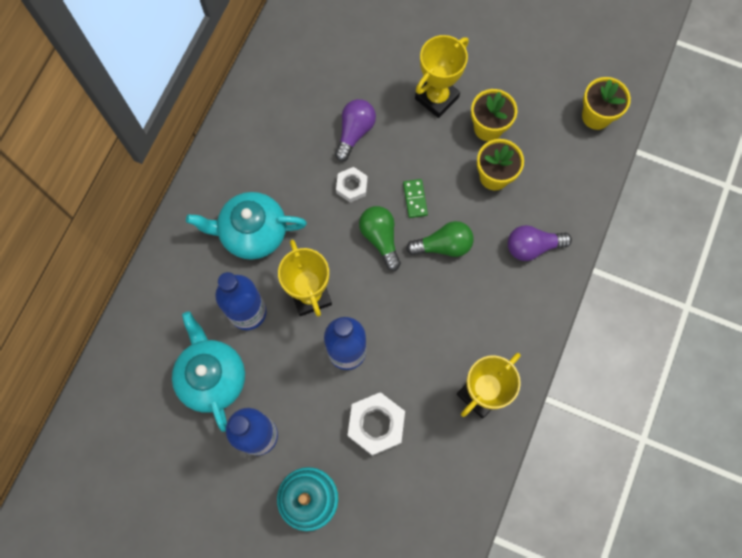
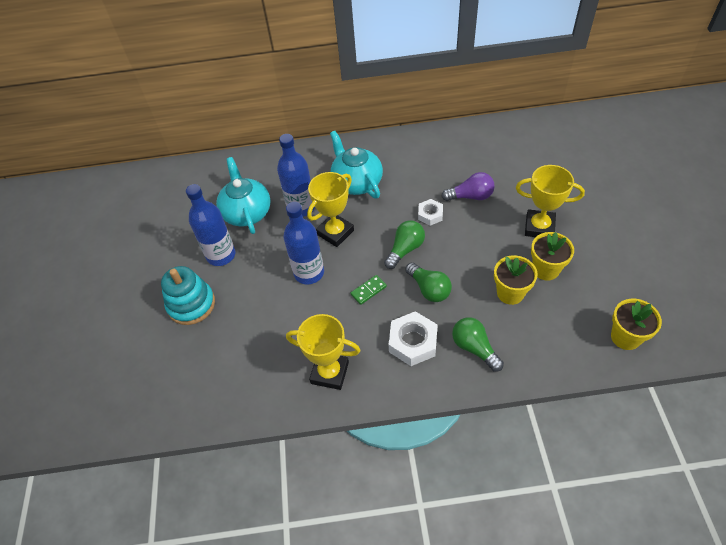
camera: 65 degrees right, 20 degrees down
turquoise teapot [172,311,245,432] -> turquoise teapot turned 60 degrees counterclockwise [216,157,271,234]
white nut [348,392,405,456] -> white nut moved to [388,311,438,366]
green domino [403,179,428,218] -> green domino moved to [350,275,387,305]
purple light bulb [508,225,572,261] -> green light bulb [452,317,504,372]

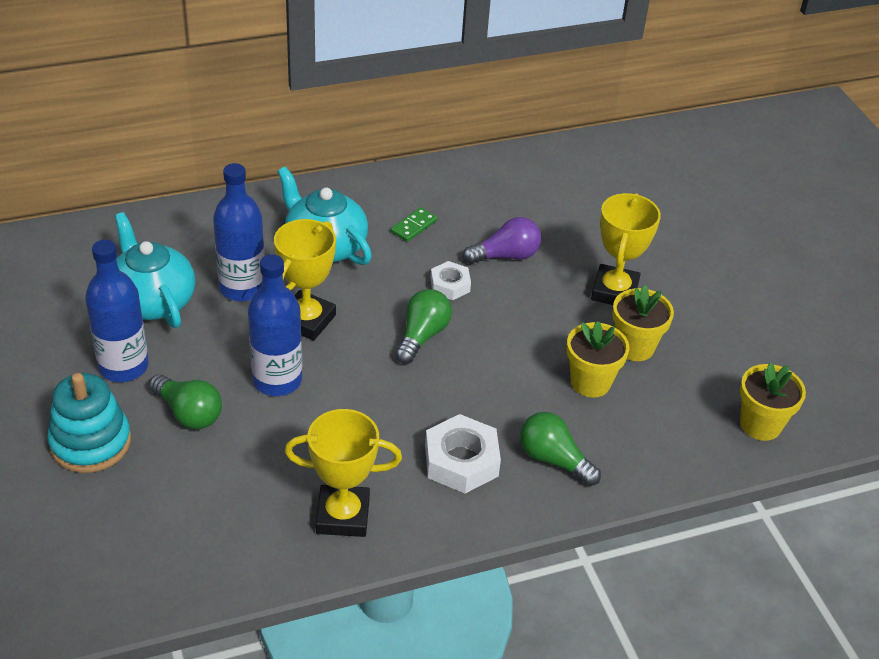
camera: 20 degrees left, 10 degrees down
green domino [350,275,387,305] -> green domino moved to [391,207,437,242]
green light bulb [405,262,452,302] -> green light bulb moved to [149,374,222,429]
yellow trophy [516,165,585,237] -> yellow trophy turned 75 degrees counterclockwise [591,193,661,305]

